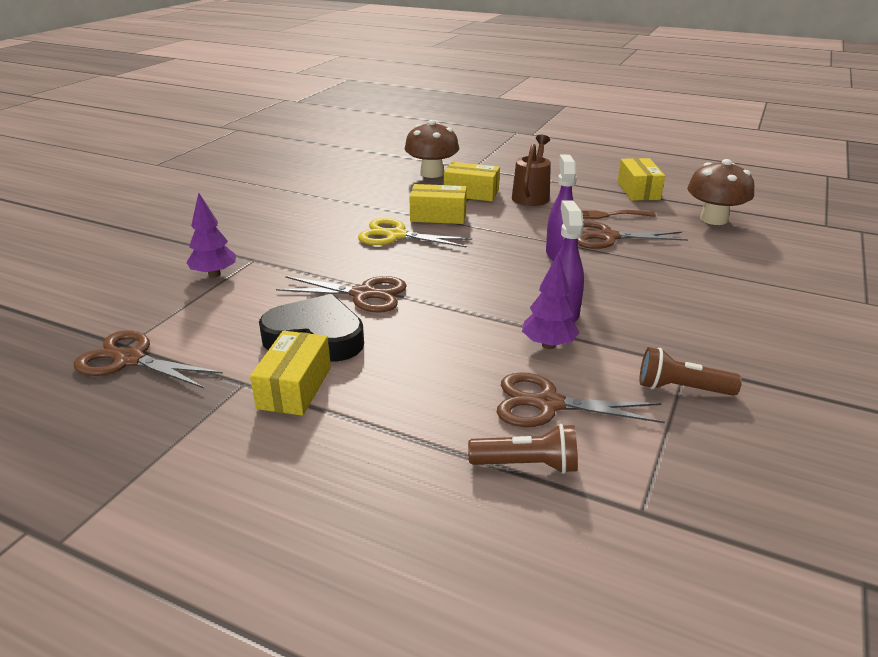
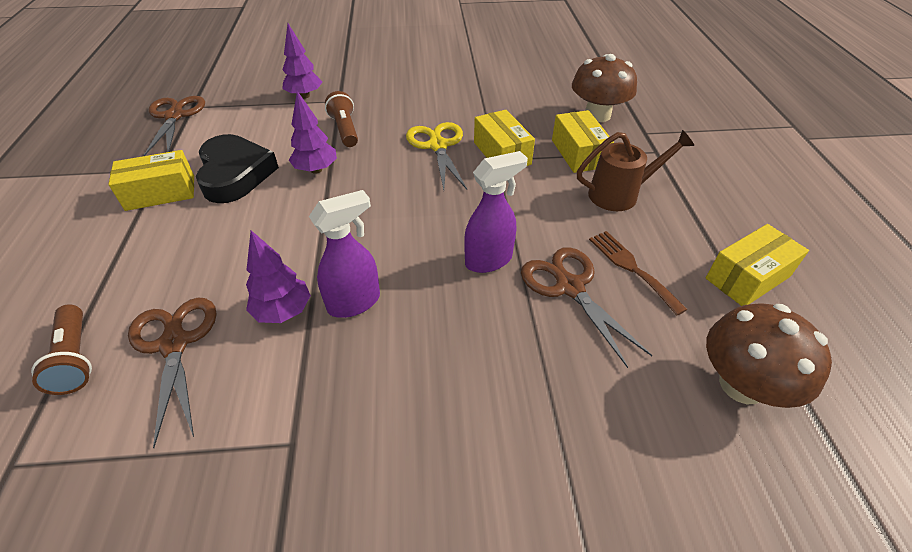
camera: 60 degrees right, 15 degrees up
brown scissors [276,276,407,313] -> purple tree [289,91,337,174]
brown flashlight [639,347,742,396] -> brown flashlight moved to [325,91,358,147]

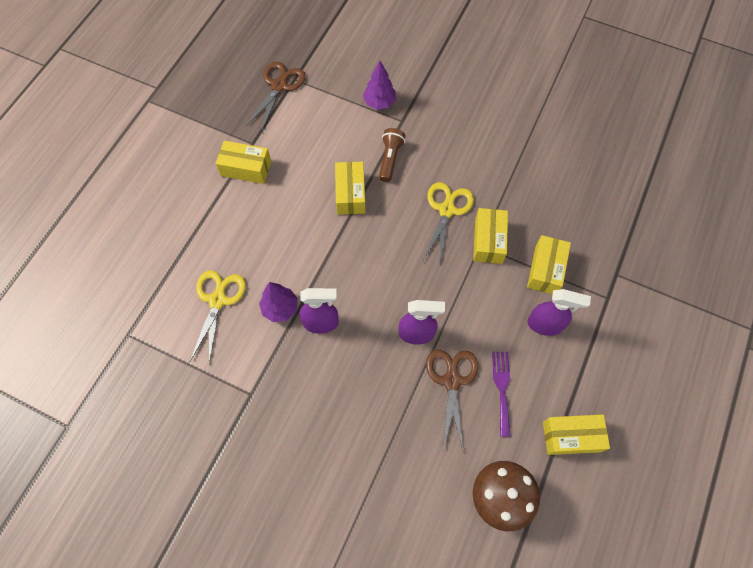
camera: 30 degrees right, 20 degrees up
brown flashlight [31,304,92,395] -> none
brown scissors [128,298,216,448] -> yellow scissors [190,270,246,364]
black heart [196,134,279,203] -> none
purple tree [289,91,337,174] -> yellow box [335,162,366,215]
brown mushroom [572,54,637,122] -> none
brown watering can [577,130,694,211] -> purple spray bottle [527,289,591,336]
brown fork [589,231,688,315] -> purple fork [492,352,510,437]

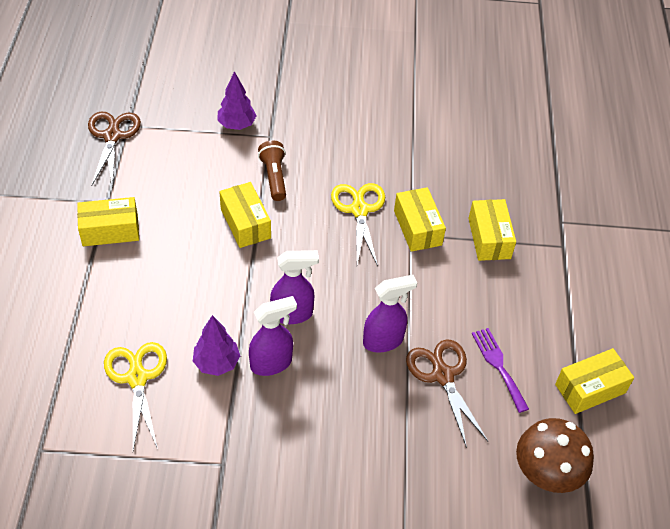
camera: 25 degrees left, 15 degrees down
purple spray bottle [527,289,591,336] -> purple spray bottle moved to [270,250,319,324]

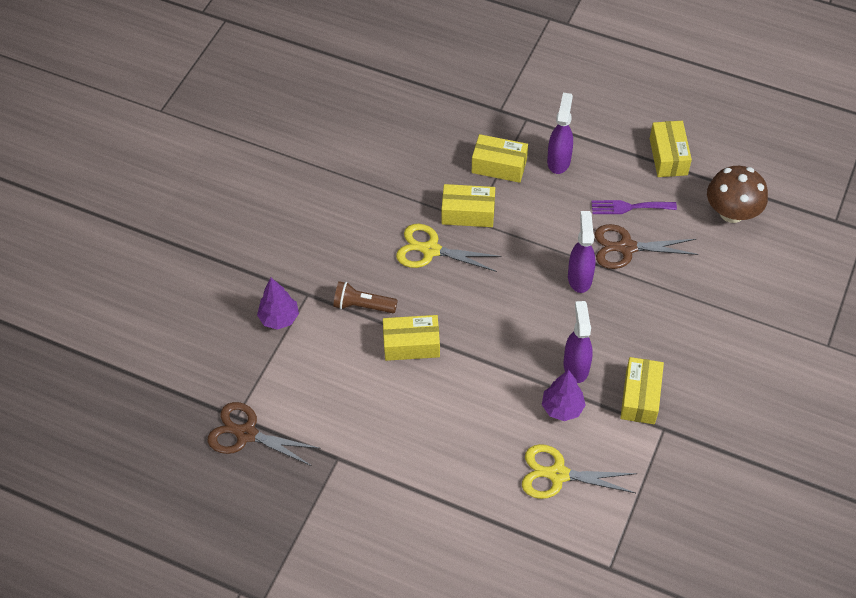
camera: 65 degrees left, 5 degrees up
yellow box [77,197,139,246] -> yellow box moved to [620,357,664,424]
purple spray bottle [270,250,319,324] -> purple spray bottle moved to [547,93,573,174]

